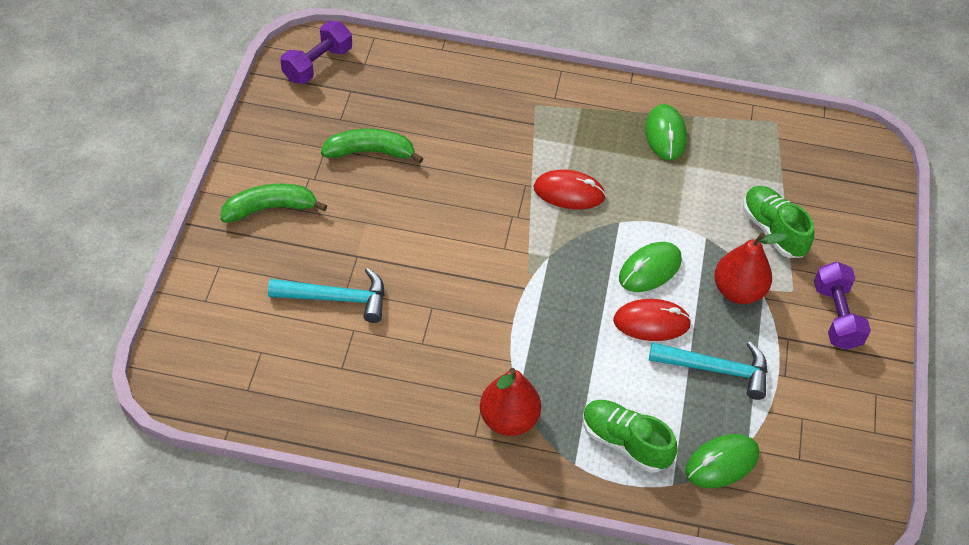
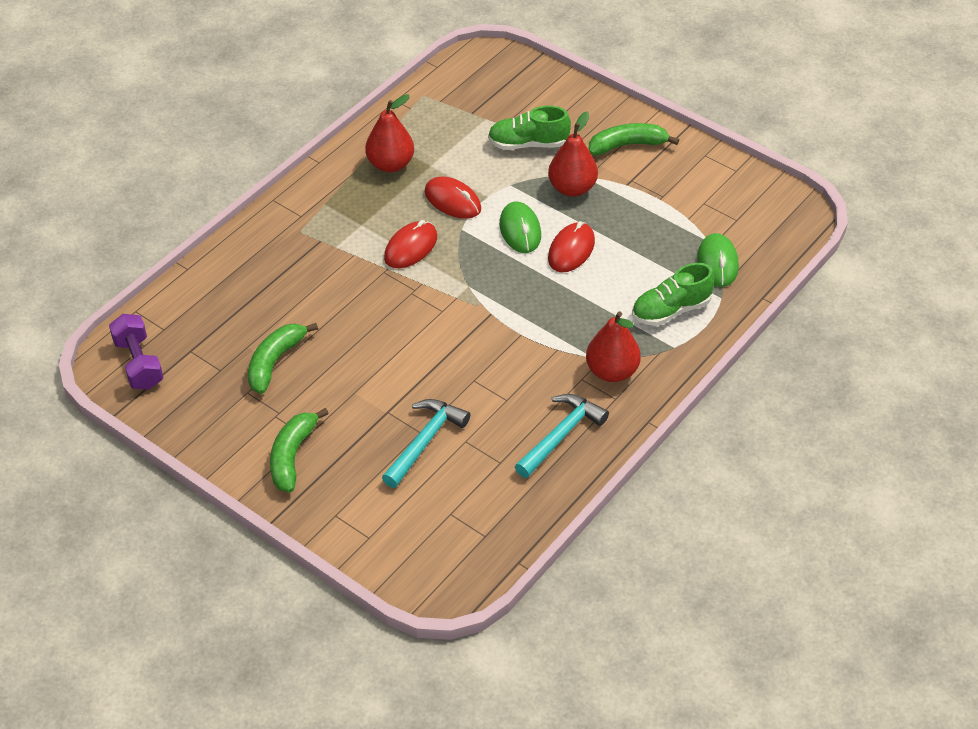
camera: 60 degrees left, 5 degrees down
green mouse [645,104,687,160] -> red pear [365,94,414,172]
turquoise hammer [649,342,767,400] -> turquoise hammer moved to [515,394,609,478]
purple dumbbell [814,261,871,350] -> green banana [589,123,679,155]
none -> red mouse [425,177,481,219]

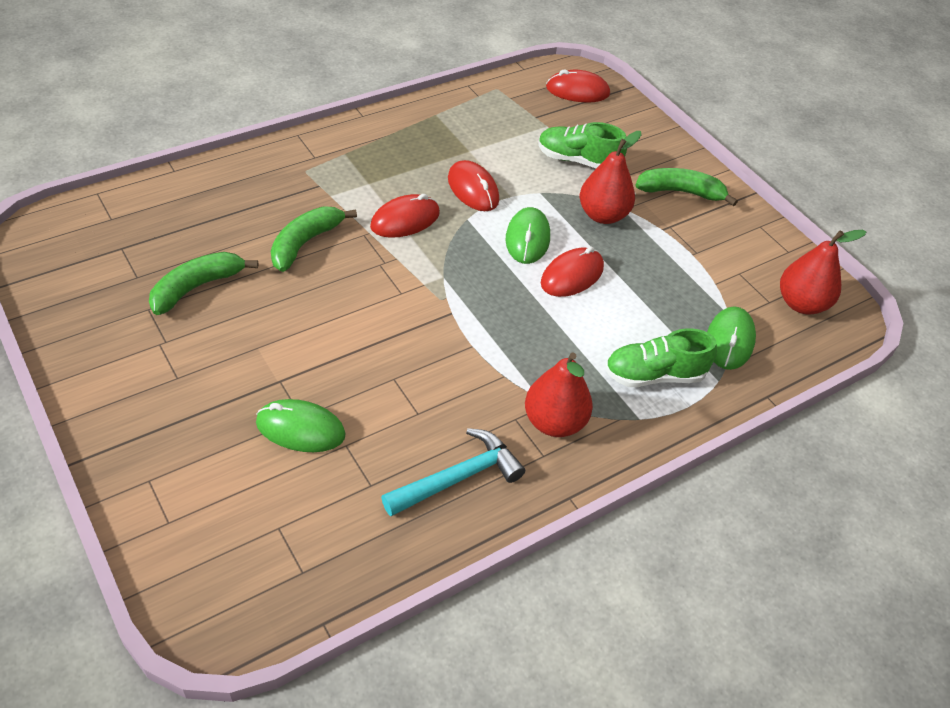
camera: 15 degrees right, 0 degrees up
purple dumbbell [109,314,164,390] -> none
green banana [270,408,329,493] -> green banana moved to [271,206,357,272]
red pear [365,94,414,172] -> red pear moved to [780,230,866,315]
turquoise hammer [382,399,470,488] -> green mouse [256,399,346,452]
none -> red mouse [546,69,610,102]

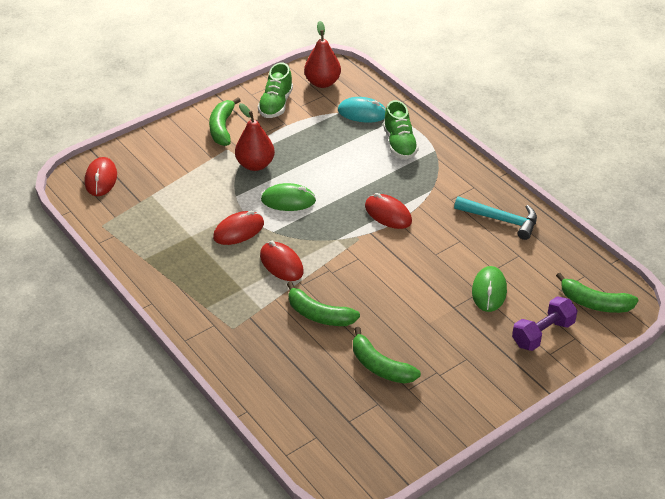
camera: 90 degrees left, 5 degrees down
turquoise hammer [381,428,525,516] -> turquoise hammer turned 150 degrees clockwise [454,196,537,240]
red pear [525,352,593,437] -> none
green shoe [539,122,627,168] -> green shoe moved to [258,63,293,118]
red mouse [541,247,604,297] -> red mouse moved to [365,193,412,229]
green mouse [707,306,756,370] -> turquoise mouse [338,97,386,122]
none -> purple dumbbell [512,296,578,351]
none -> green banana [556,273,638,313]

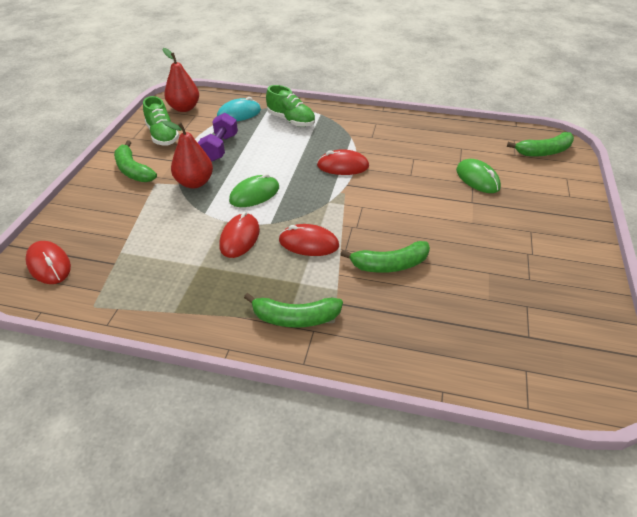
camera: 40 degrees left, 0 degrees up
green banana [353,327,421,384] -> green banana moved to [244,293,343,328]
turquoise hammer [454,196,537,240] -> none
purple dumbbell [512,296,578,351] -> purple dumbbell moved to [198,113,238,162]

